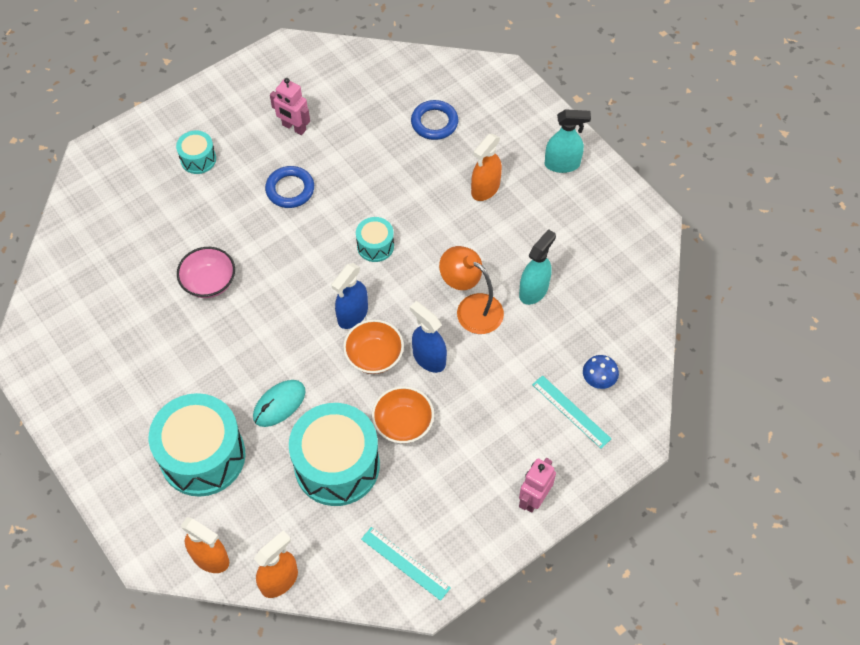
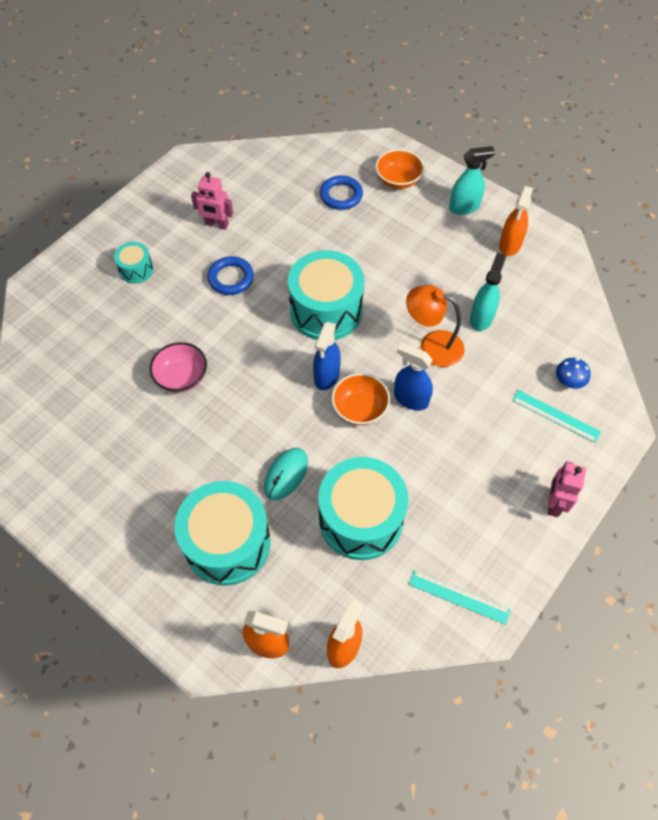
camera: 15 degrees left, 0 degrees up
turquoise drum [356,217,394,262] -> turquoise drum [288,250,364,340], size x2.08
orange bowl [372,386,434,444] -> orange bowl moved to [375,149,424,189]
orange spray bottle [471,134,502,201] -> orange spray bottle moved to [499,186,533,256]

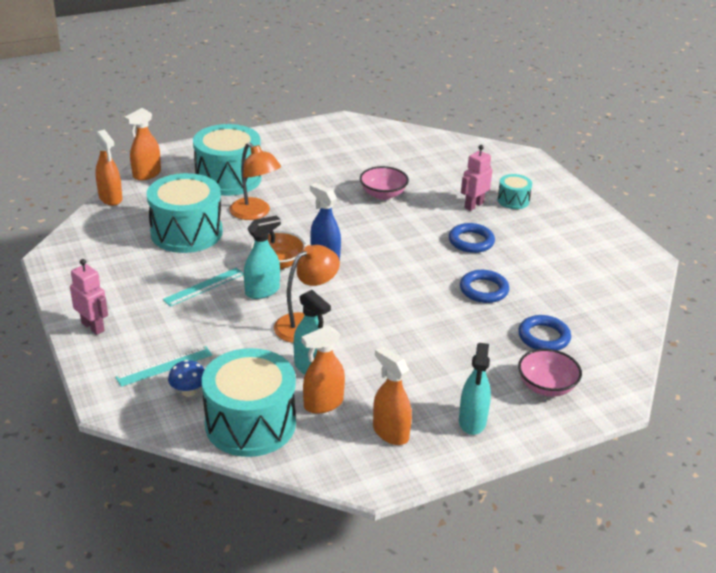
camera: 115 degrees right, 25 degrees down
pink robot [191,172,233,230] -> pink robot moved to [461,145,492,211]
turquoise mouse [264,448,308,500] -> orange lamp [229,143,281,220]
turquoise drum [288,250,364,340] -> turquoise drum moved to [202,348,296,457]
orange bowl [375,149,424,189] -> pink bowl [518,349,582,396]
blue spray bottle [394,343,433,411] -> turquoise spray bottle [244,216,281,299]
turquoise ruler [409,570,511,625] -> turquoise ruler moved to [163,268,244,307]
none -> orange spray bottle [301,325,345,414]
none -> blue ring [460,270,509,303]

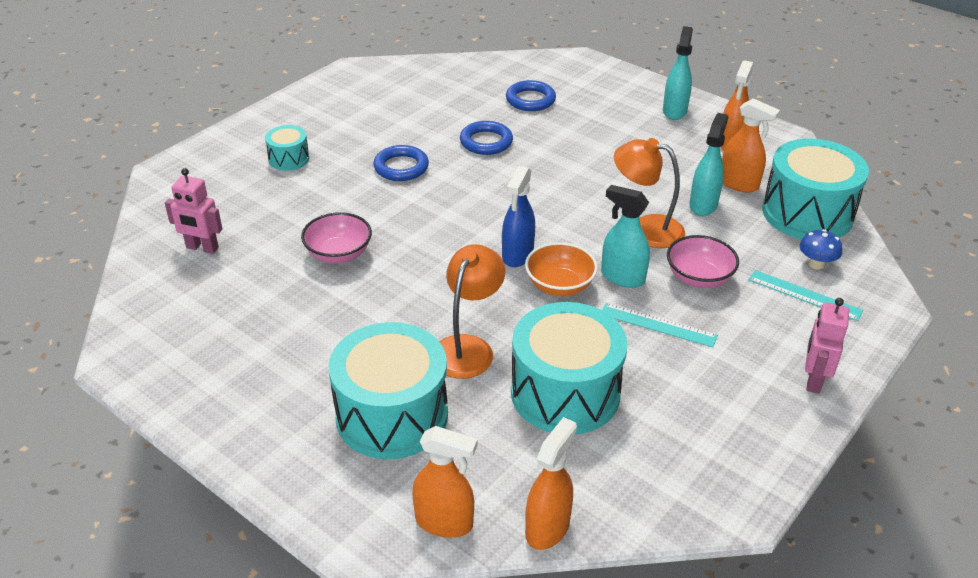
camera: 115 degrees left, 5 degrees up
turquoise spray bottle [459,343,491,435] -> turquoise spray bottle turned 60 degrees counterclockwise [663,26,693,120]
pink robot [461,145,492,211] -> pink robot moved to [165,168,222,254]
pink bowl [518,349,582,396] -> pink bowl moved to [667,235,739,288]

